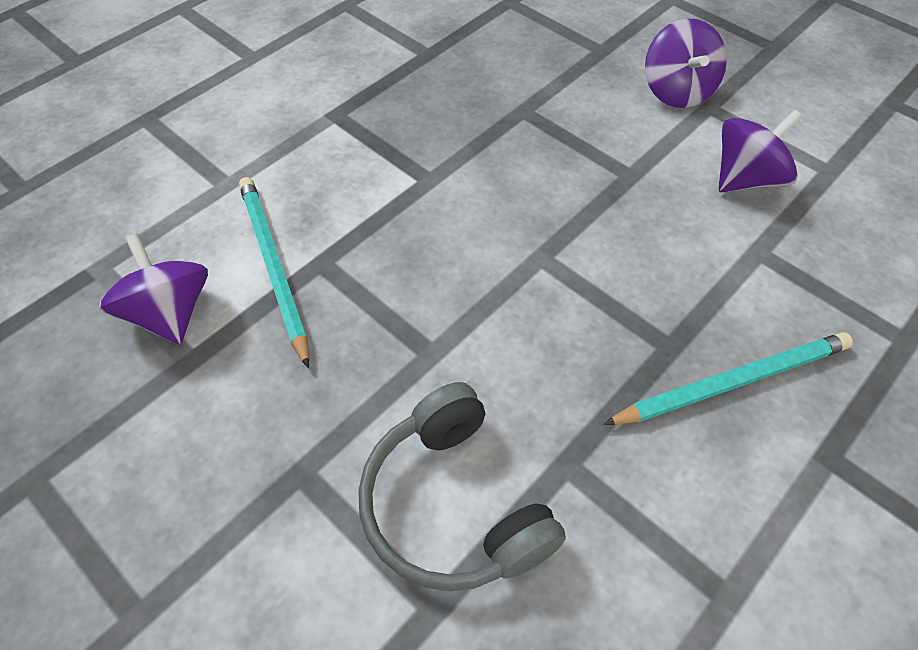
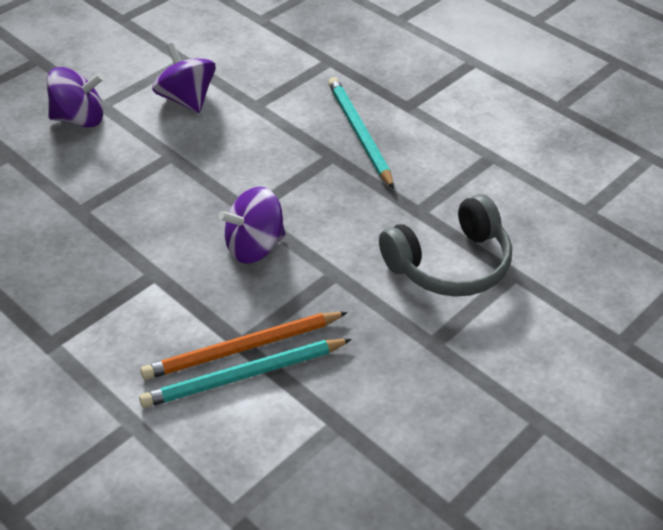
camera: 90 degrees left, 10 degrees down
purple spinning top [99,233,208,345] -> purple spinning top moved to [218,187,285,264]
none -> orange pencil [140,312,348,380]

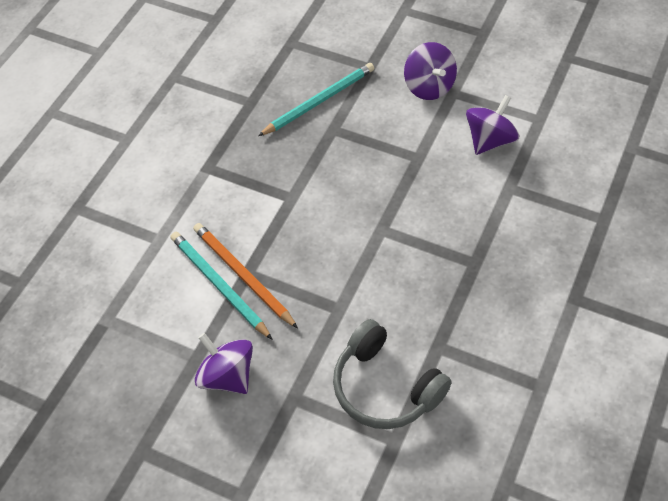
camera: 75 degrees right, 10 degrees up
purple spinning top [218,187,285,264] -> purple spinning top moved to [195,333,253,394]
turquoise pencil [328,77,394,189] -> turquoise pencil moved to [258,63,374,136]

